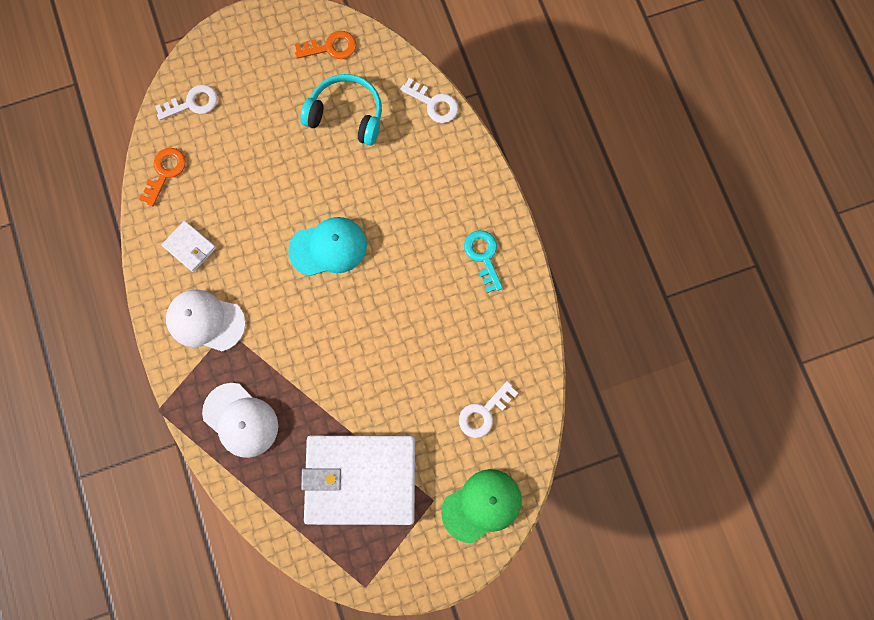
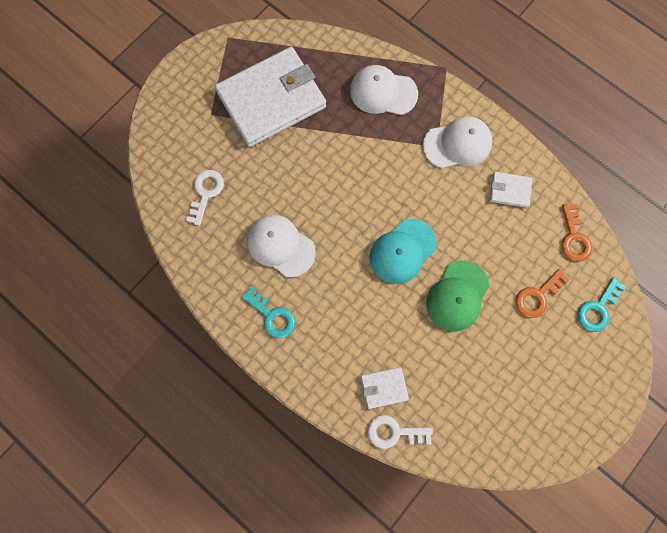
camera: 150 degrees right, 0 degrees up
white key [155,85,218,120] -> turquoise key [578,277,626,332]
orange key [295,31,356,59] -> orange key moved to [516,269,569,318]
turquoise headphones [300,74,382,146] -> none
green cap [441,469,522,543] -> green cap moved to [426,260,489,331]
none -> white cap [247,215,316,277]
none -> white wallet [361,367,409,409]

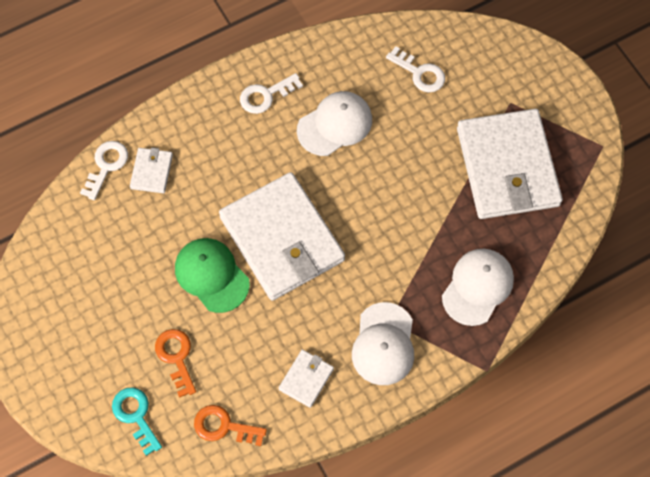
camera: 110 degrees right, 10 degrees down
turquoise key [242,286,295,338] -> white key [240,73,303,114]
turquoise cap [370,218,437,284] -> white wallet [219,172,345,301]

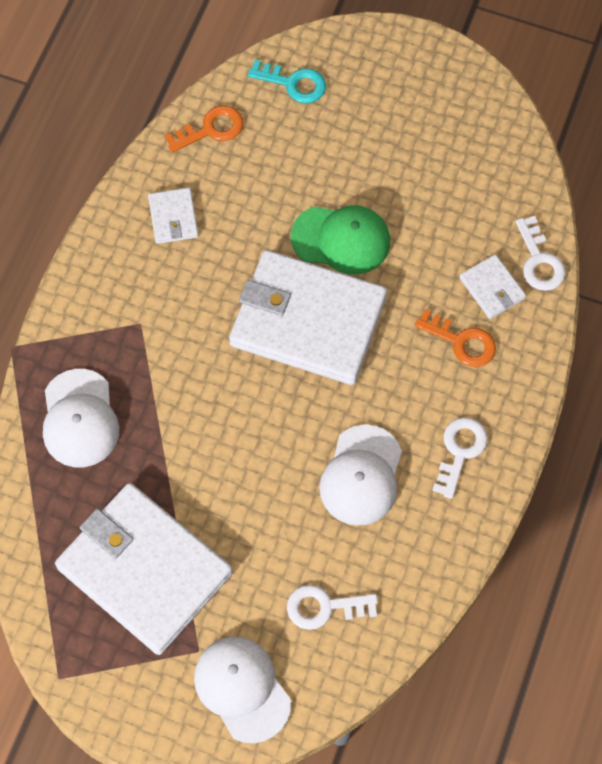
camera: 140 degrees right, 0 degrees up
orange key [155,329,196,398] -> orange key moved to [415,309,496,367]
white cap [352,302,414,385] -> white cap moved to [194,637,291,743]

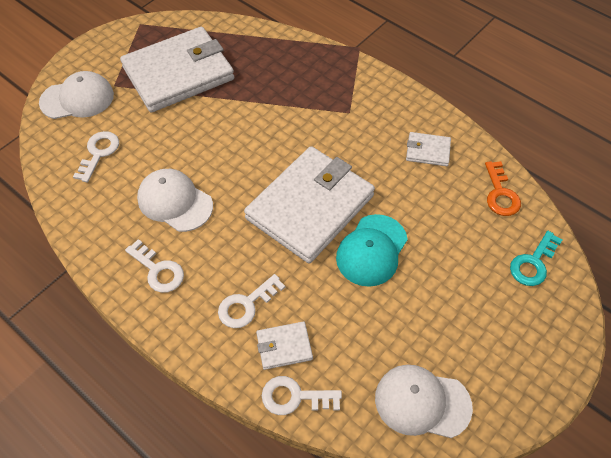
camera: 110 degrees right, 10 degrees down
white cap [43,369,119,467] -> white cap moved to [375,365,473,438]
green cap [291,205,390,274] -> turquoise cap [336,214,408,287]
orange key [415,309,496,367] -> white key [218,274,285,328]

